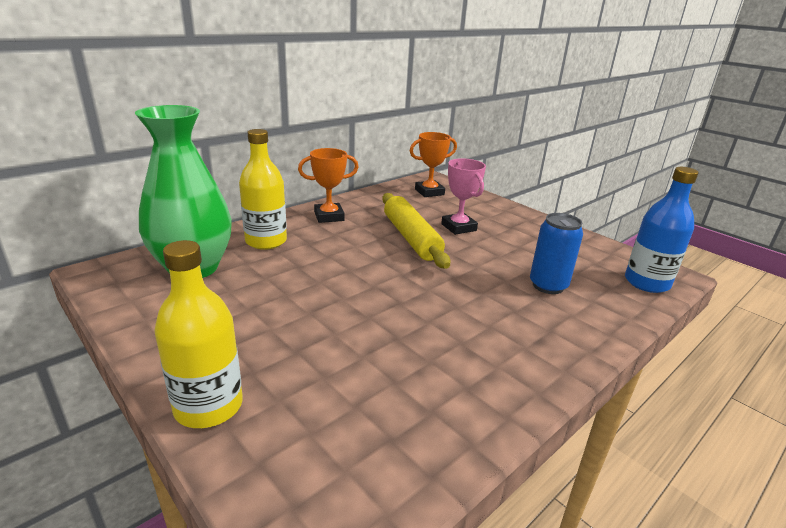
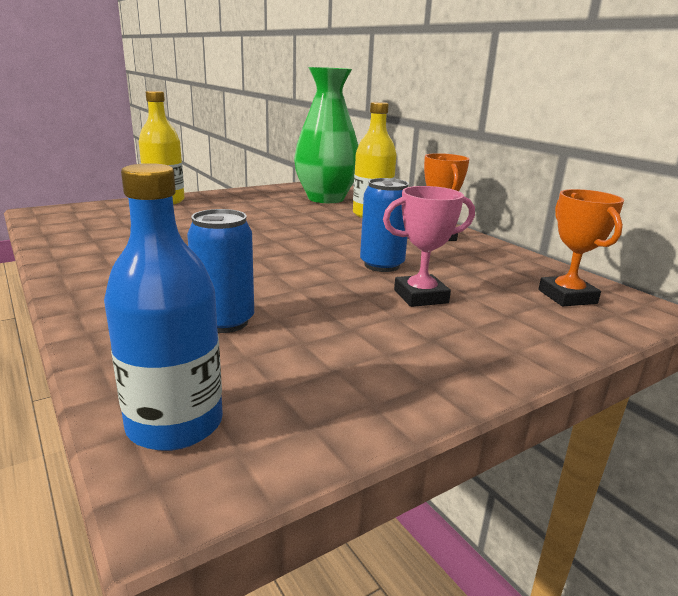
camera: 100 degrees right, 5 degrees down
yellow rolling pin [382,193,450,269] -> blue can [360,178,409,272]

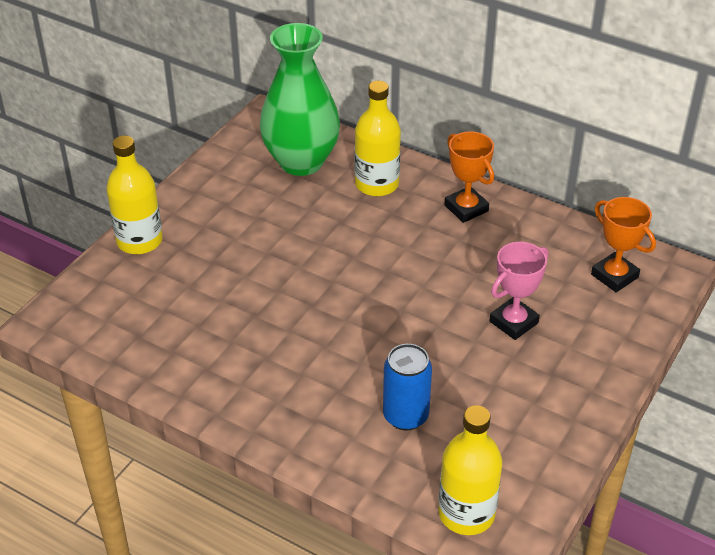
camera: 25 degrees left, 20 degrees up
blue bottle [104,163,223,451] -> yellow bottle [438,405,502,535]
blue can [360,178,409,272] -> none

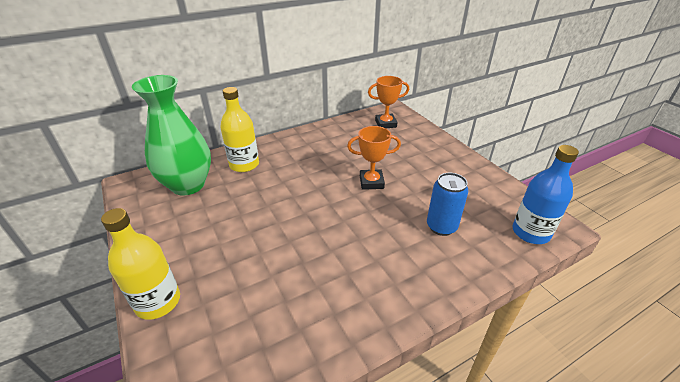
camera: 60 degrees left, 5 degrees down
yellow bottle [438,405,502,535] -> blue bottle [512,145,579,244]
orange trophy [444,131,494,223] -> orange trophy moved to [347,126,401,190]
pink trophy [490,242,548,340] -> none

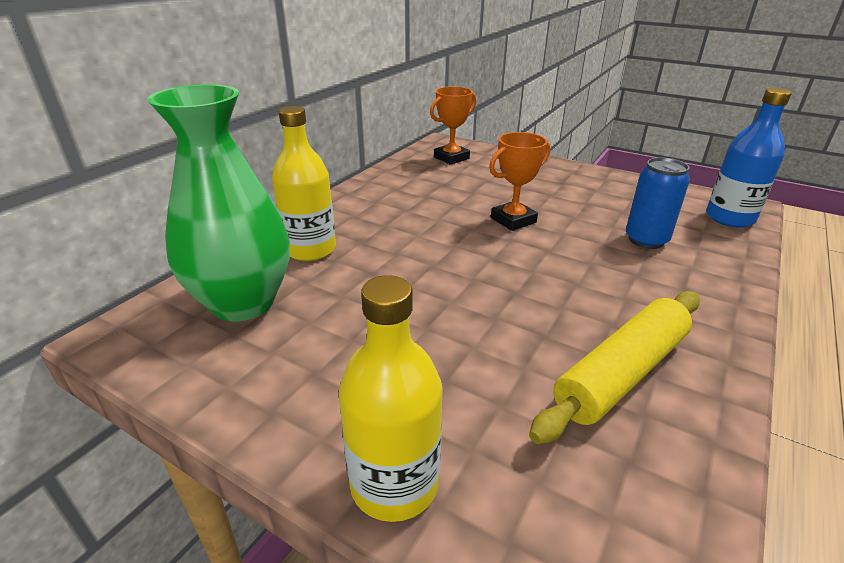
camera: 30 degrees left, 5 degrees down
none -> yellow rolling pin [529,291,700,444]

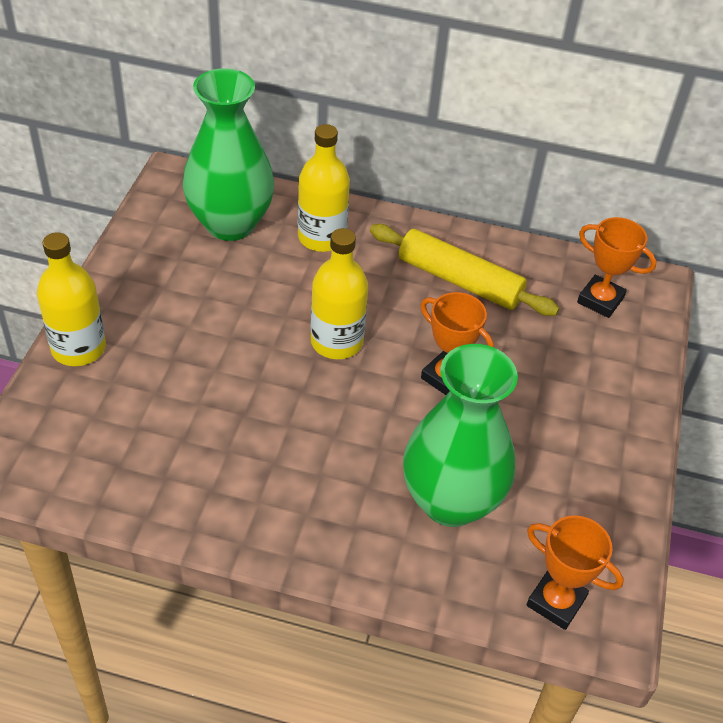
camera: 70 degrees right, 15 degrees up
yellow rolling pin [529,291,700,444] -> yellow rolling pin moved to [370,224,559,316]
blue can [626,157,690,249] -> green vase [403,344,518,527]
blue bottle [706,88,792,228] -> orange trophy [526,515,624,630]
none -> yellow bottle [310,228,368,359]

